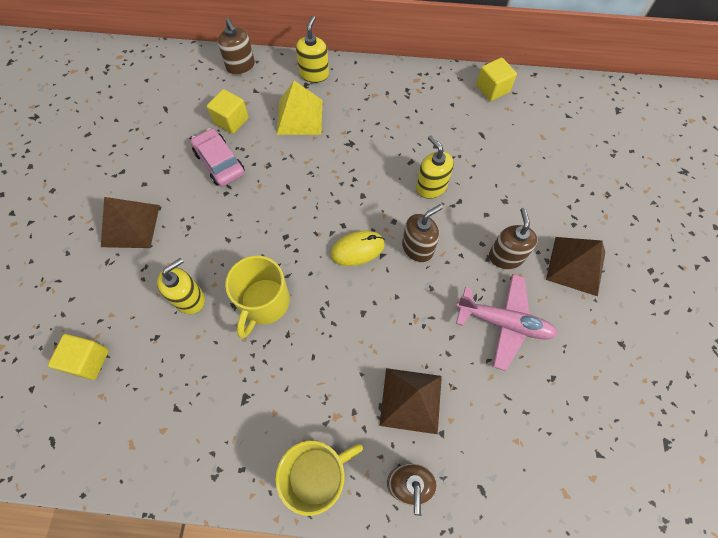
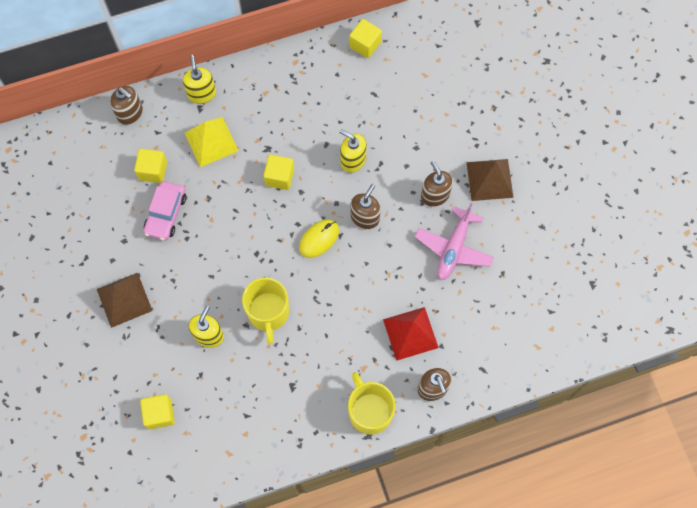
camera: 25 degrees left, 5 degrees up
pink car [190,128,245,186] -> pink car turned 105 degrees counterclockwise [143,181,186,240]
yellow mug [276,441,363,516] -> yellow mug turned 60 degrees counterclockwise [348,372,396,435]
brown pyramid [379,368,442,434] -> red pyramid [383,307,439,361]
pink plane [456,274,558,371] -> pink plane turned 120 degrees clockwise [415,203,494,280]
none -> yellow cube [263,155,294,190]

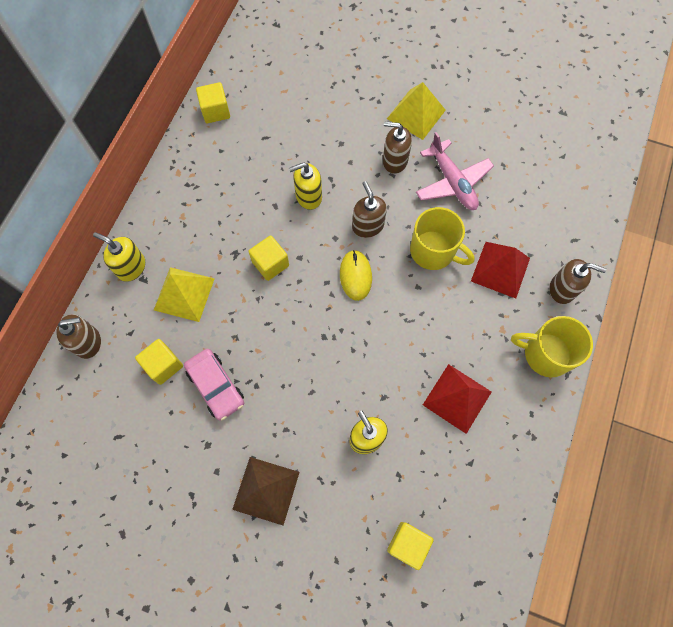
camera: 50 degrees left, 0 degrees up
yellow mug [242,278,289,344] -> yellow mug moved to [410,207,475,270]
brown pyramid [466,159,514,201] -> yellow pyramid [387,82,446,140]
none -> red pyramid [423,364,491,434]

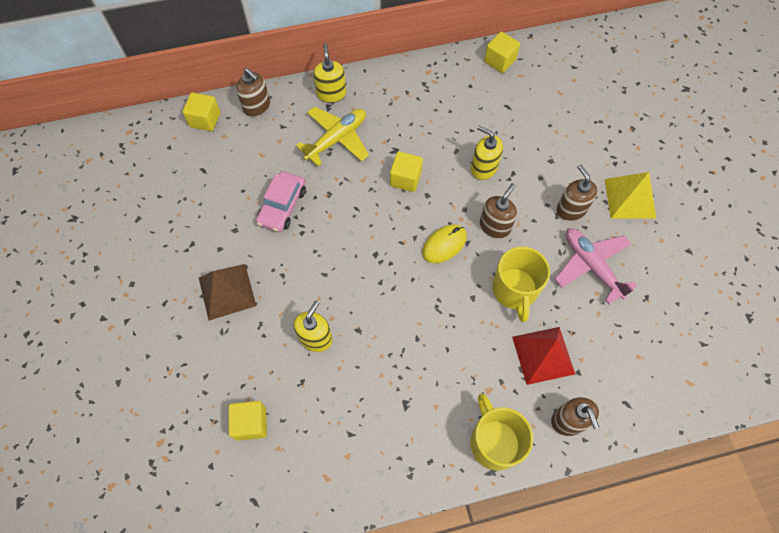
camera: 55 degrees right, 5 degrees down
yellow cube [135,339,183,385] -> yellow cube moved to [183,92,220,131]
yellow pyramid [154,267,215,322] -> yellow plane [296,106,369,166]
pink plane [416,132,494,210] -> pink plane turned 120 degrees clockwise [555,228,637,304]
red pyramid [423,364,491,434] -> none

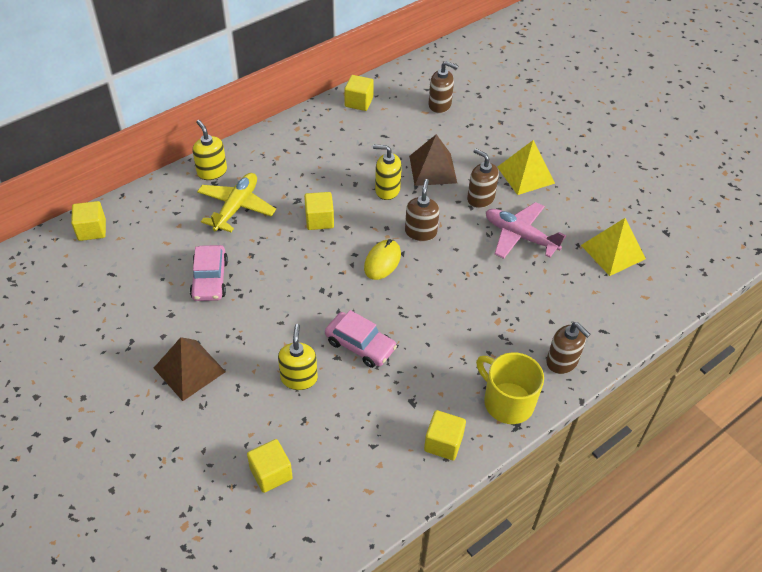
camera: 25 degrees left, 15 degrees down
brown soap dispenser [236,68,270,117] -> brown soap dispenser moved to [428,61,459,114]
yellow mug [492,247,550,322] -> none
red pyramid [512,327,575,385] -> none
none -> pink car [325,310,397,368]
none -> brown pyramid [409,134,457,186]
none -> yellow cube [424,410,466,460]
none -> yellow pyramid [581,218,646,276]

